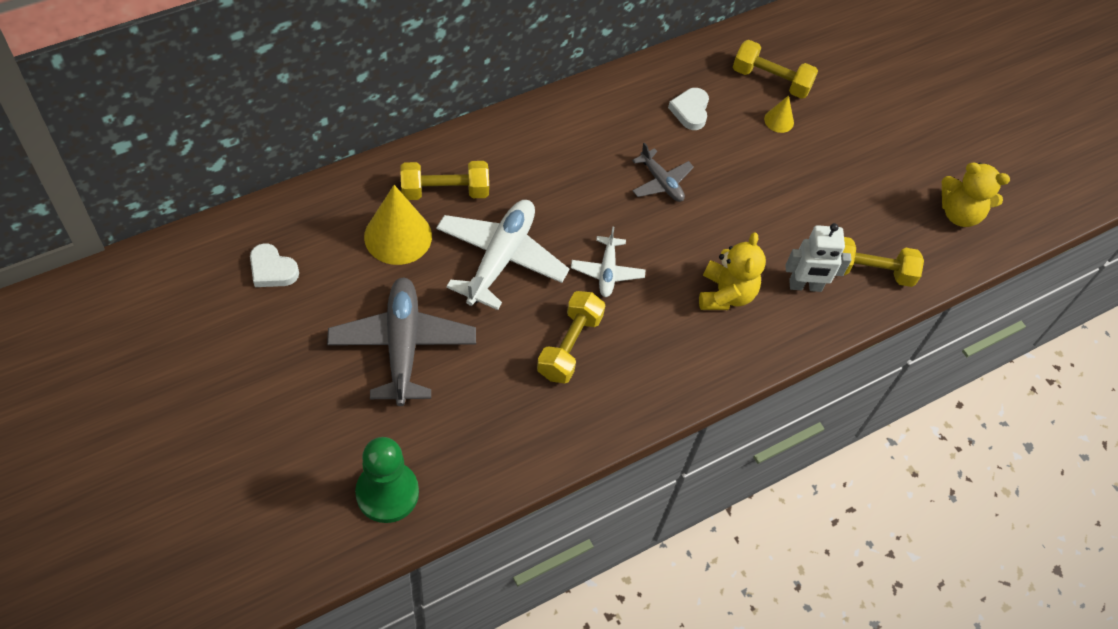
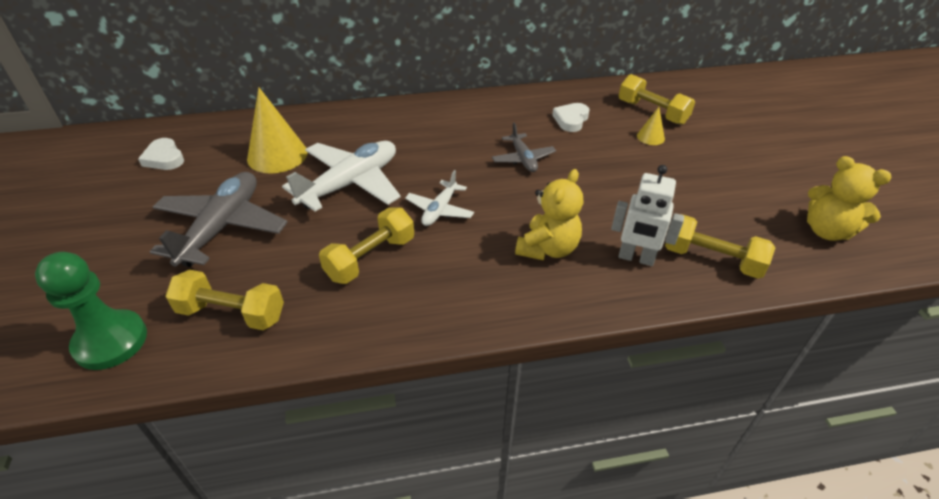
camera: 25 degrees right, 15 degrees down
yellow dumbbell [400,161,489,200] -> yellow dumbbell moved to [165,270,284,330]

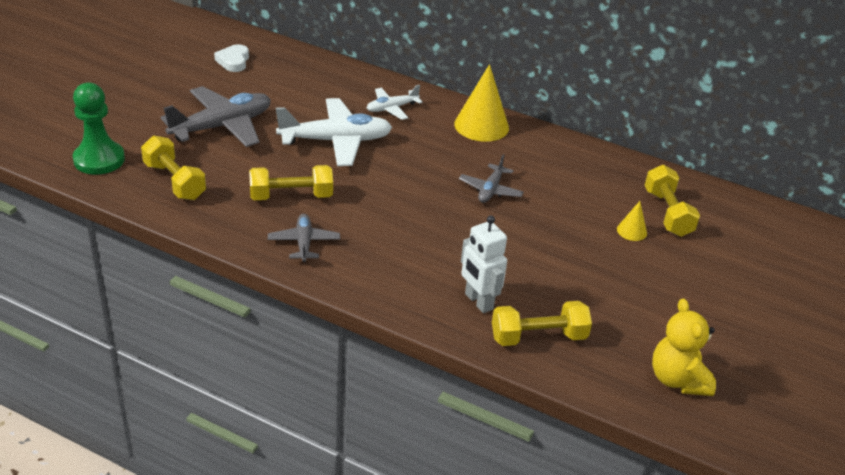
camera: 35 degrees right, 5 degrees down
yellow cone [247,87,307,173] -> yellow cone moved to [454,64,509,142]
white plane [405,170,474,226] -> white plane moved to [367,85,423,120]
yellow teddy bear [515,169,583,260] -> none
white heart [552,103,590,132] -> none
yellow dumbbell [665,214,775,279] -> yellow dumbbell turned 75 degrees counterclockwise [492,301,592,346]
none -> grey plane [268,214,340,262]

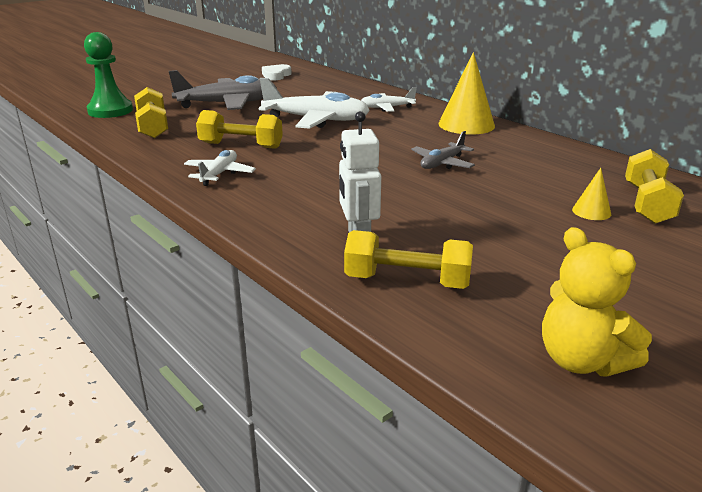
camera: 25 degrees right, 10 degrees down
grey plane [268,214,340,262] -> white plane [184,150,256,186]
yellow teddy bear [652,298,716,396] -> yellow teddy bear turned 45 degrees counterclockwise [542,227,652,377]

